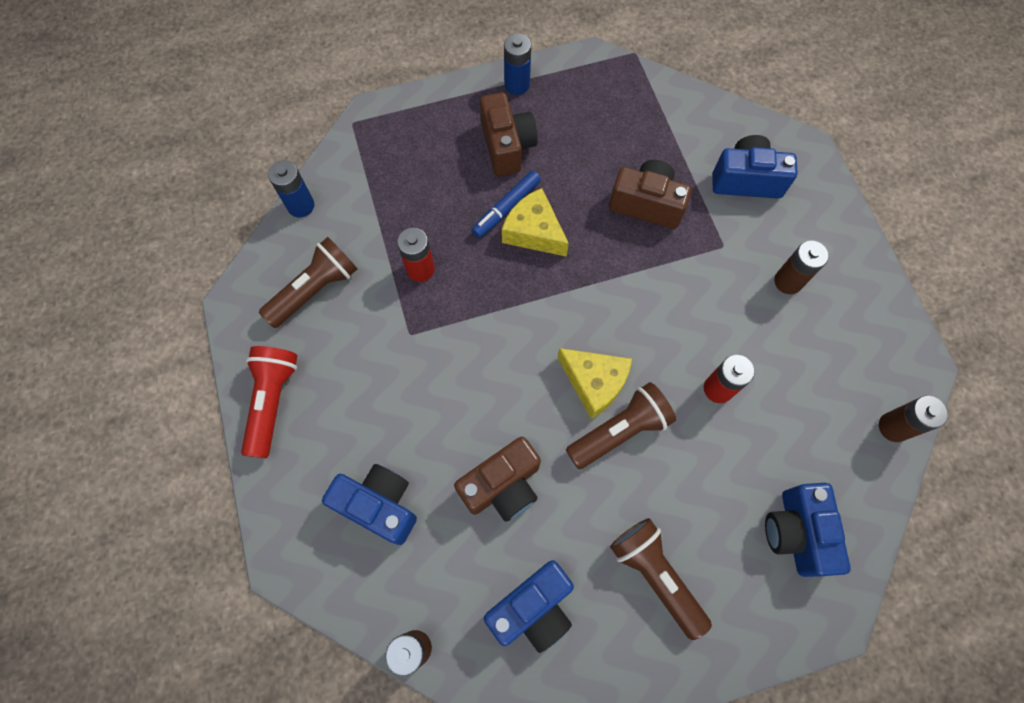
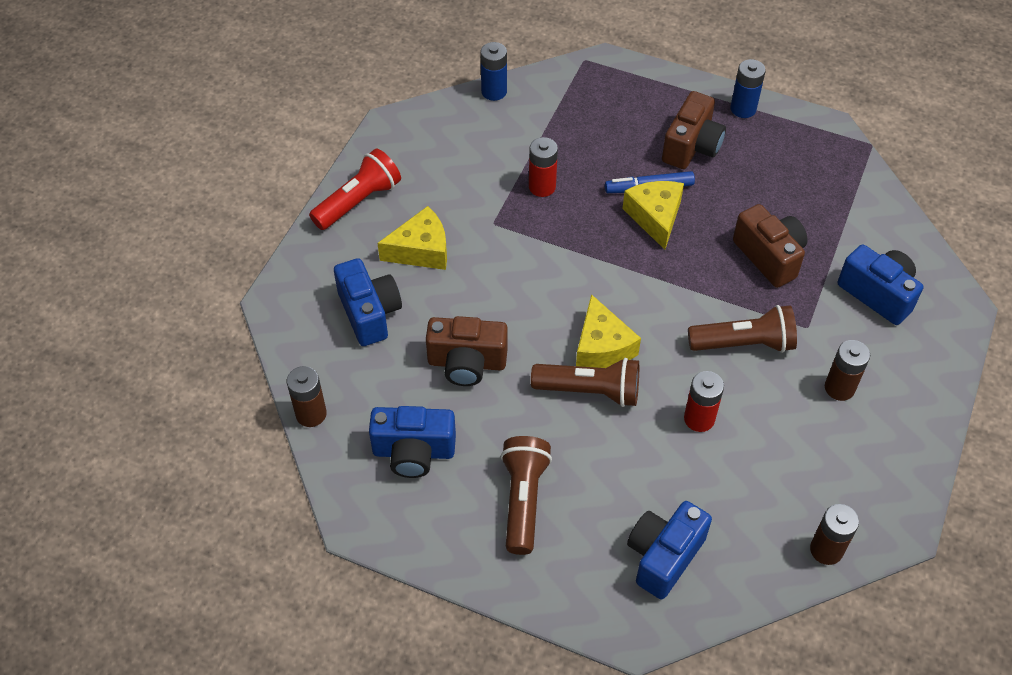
camera: 40 degrees right, 15 degrees down
brown flashlight [259,237,357,328] -> brown flashlight moved to [688,305,797,353]
none -> yellow cheese [377,206,447,270]

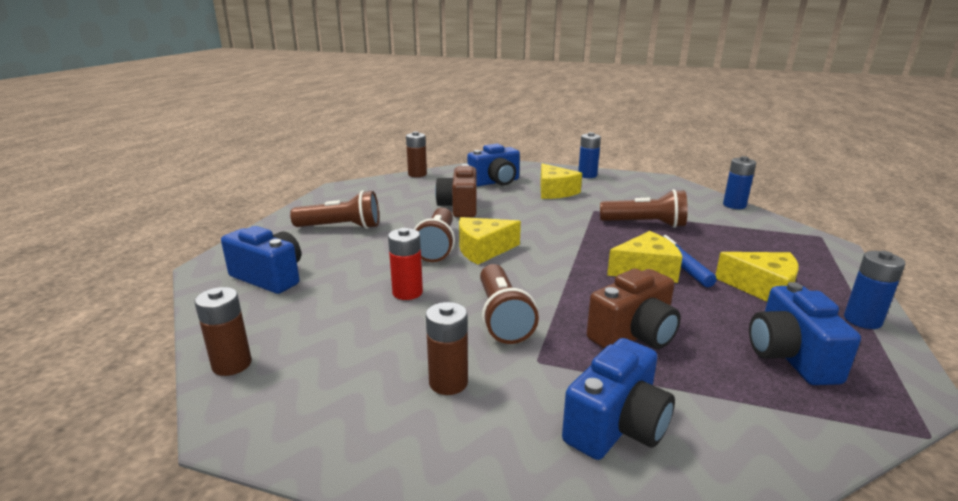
camera: 85 degrees right, 30 degrees down
red flashlight [309,148,401,230] -> blue battery [578,132,601,178]
blue camera [369,406,456,478] -> blue camera moved to [749,282,861,385]
red battery [529,137,558,197] -> brown flashlight [600,189,688,228]
brown camera [662,91,726,169] -> yellow cheese [716,252,799,302]

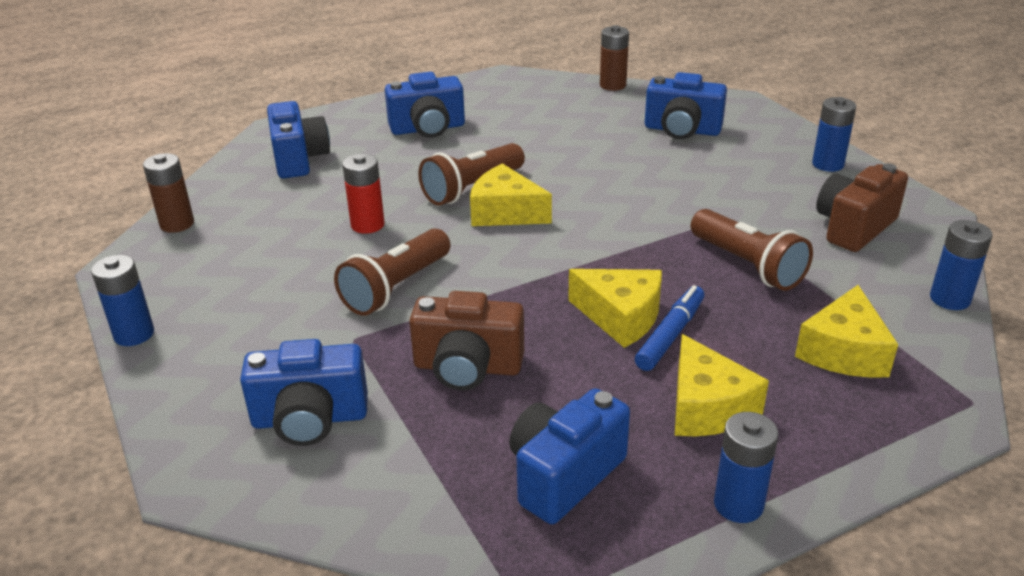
camera: 45 degrees right, 10 degrees up
brown flashlight [290,191,379,229] -> blue camera [385,72,465,138]
brown battery [426,302,468,395] -> none
brown camera [435,164,477,217] -> brown camera moved to [816,163,908,252]
yellow cheese [540,163,582,199] -> yellow cheese moved to [795,285,898,378]
none -> blue battery [91,255,154,346]

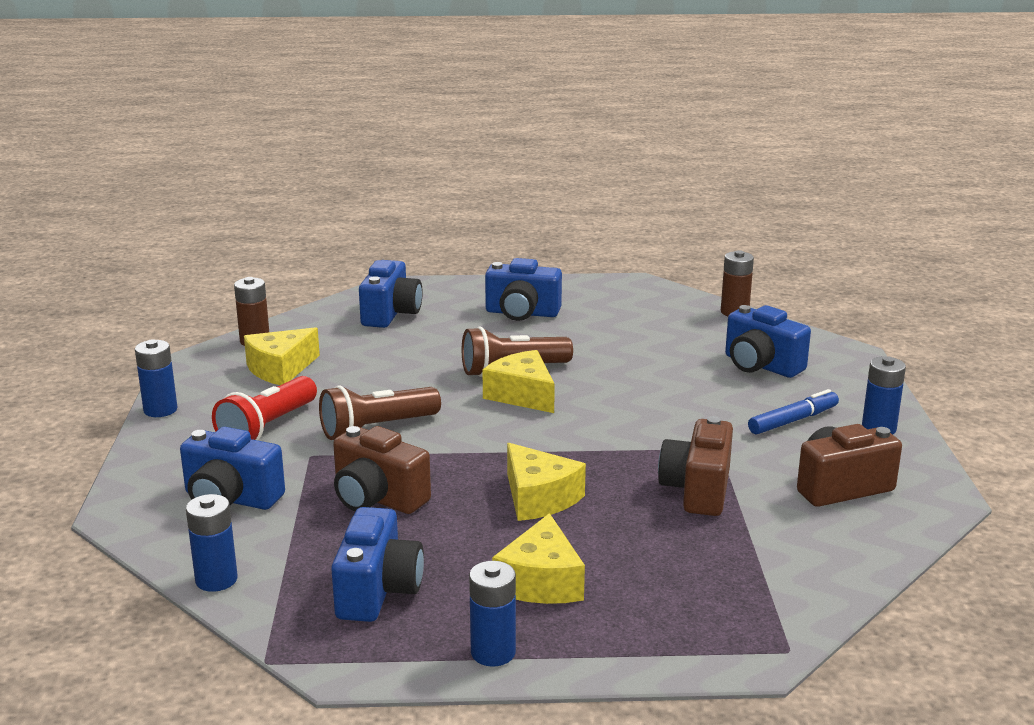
camera: 25 degrees right, 10 degrees down
red battery [342,154,385,234] -> none
blue camera [509,388,630,524] -> blue camera turned 120 degrees clockwise [331,507,424,622]
blue marker [635,285,704,371] -> blue marker moved to [748,389,839,435]
brown flashlight [691,209,813,291] -> brown camera [658,416,733,516]
yellow cheese [795,285,898,378] -> yellow cheese moved to [244,327,320,385]
blue battery [930,220,992,310] -> blue battery moved to [186,494,238,592]
none -> red flashlight [212,376,317,440]

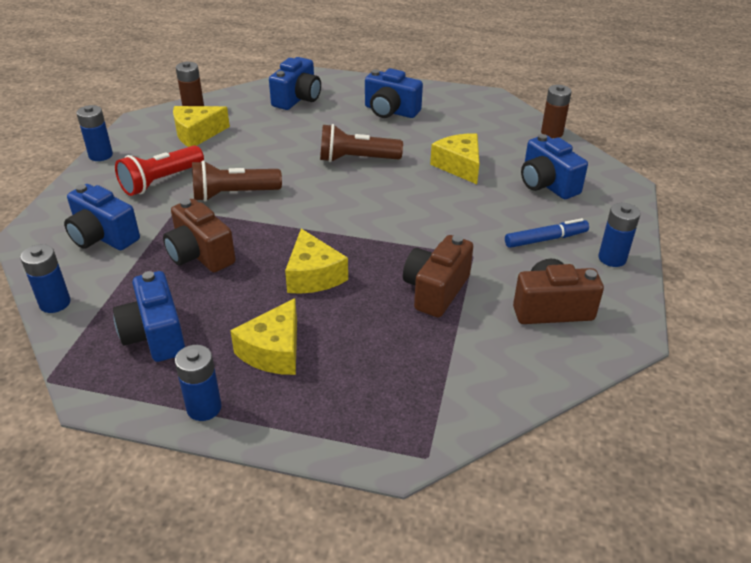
camera: 15 degrees right, 15 degrees up
blue camera [331,507,424,622] -> blue camera turned 135 degrees clockwise [113,271,185,362]
yellow cheese [483,350,555,413] -> yellow cheese moved to [430,134,480,184]

